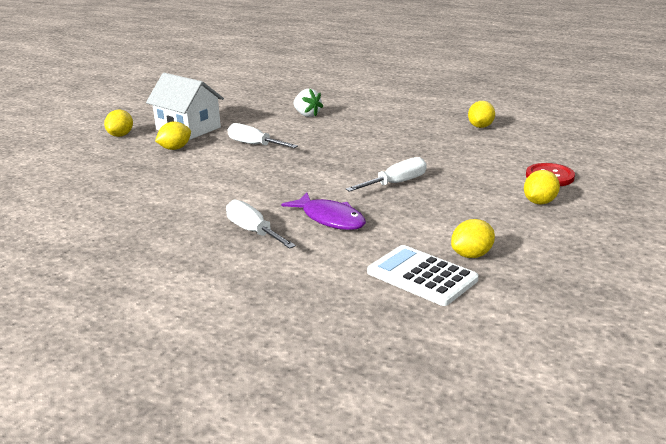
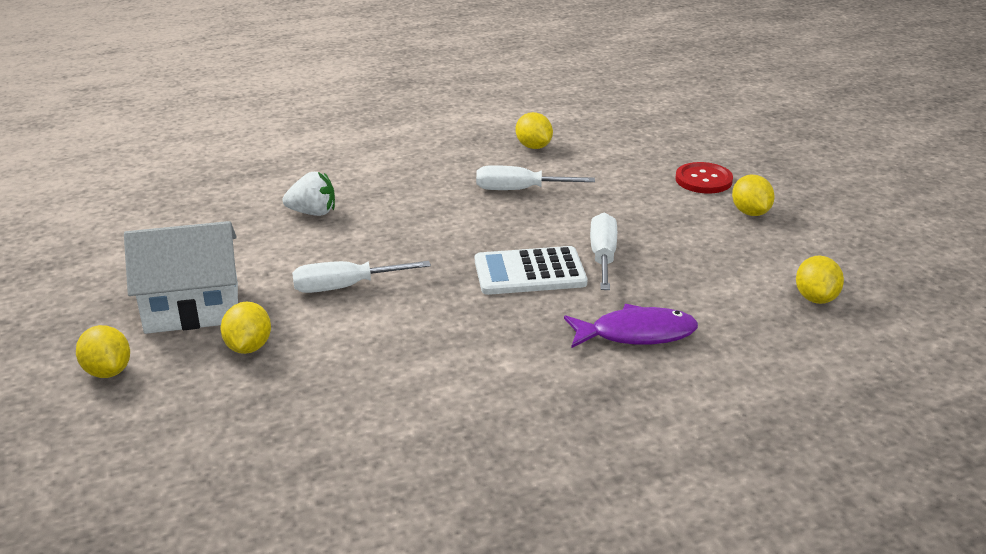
camera: 50 degrees left, 5 degrees up
white screwdriver [226,199,296,249] -> white screwdriver moved to [476,165,595,190]
white calculator [367,245,479,306] -> white calculator moved to [475,246,587,295]

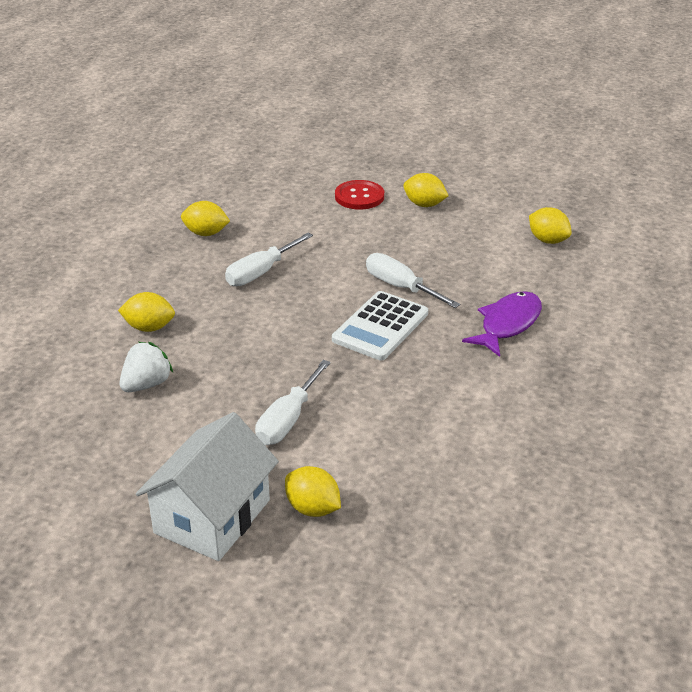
camera: 50 degrees left, 5 degrees up
yellow lemon [76,325,130,378] -> yellow lemon moved to [118,292,175,332]

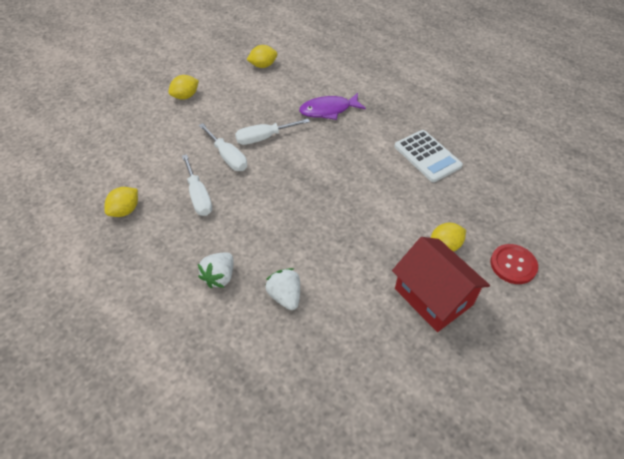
camera: 65 degrees left, 15 degrees up
yellow lemon [118,292,175,332] -> white strawberry [198,252,233,288]
white house [136,412,279,561] -> red house [392,237,490,332]
white screwdriver [255,360,331,445] -> white screwdriver moved to [199,123,247,171]
white calculator [332,291,428,360] -> white calculator moved to [394,130,463,182]
red button [335,180,384,210] -> red button moved to [490,244,538,284]
purple fish [462,291,542,357] -> purple fish turned 75 degrees counterclockwise [299,93,366,120]

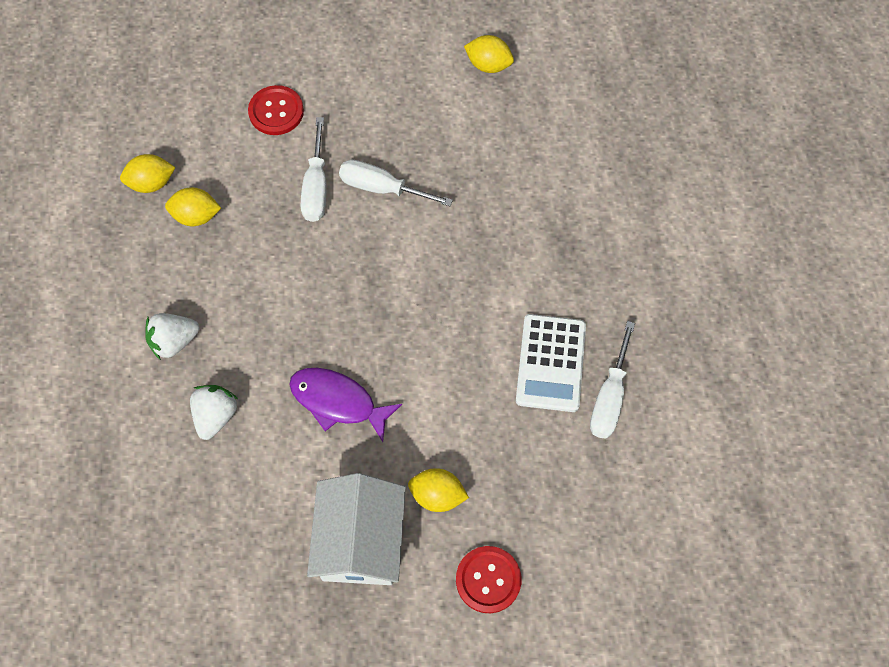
camera: 40 degrees right, 15 degrees up
yellow lemon [168,75,199,100] -> yellow lemon moved to [165,187,221,226]
white screwdriver [182,154,212,216] -> white screwdriver moved to [590,321,635,439]
purple fish [299,93,366,120] -> purple fish moved to [289,368,402,442]
red house [392,237,490,332] -> white house [307,473,406,585]
none -> red button [248,85,304,135]

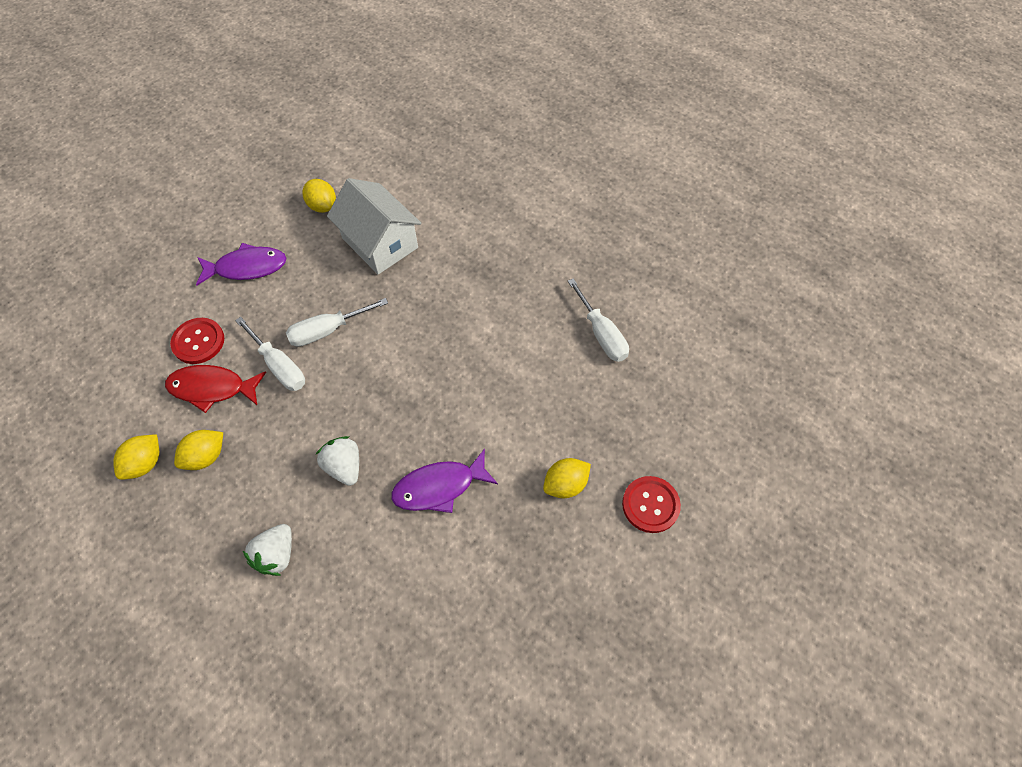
camera: 45 degrees left, 5 degrees down
white strawberry [190,385,238,440] -> white strawberry moved to [315,436,359,486]
white house [307,473,406,585] -> white house moved to [327,178,421,274]
yellow lemon [464,35,514,73] -> yellow lemon turned 75 degrees clockwise [302,179,336,213]
white calculator [516,314,586,412] -> none
none -> red fish [165,365,266,413]
none -> purple fish [196,243,287,286]

